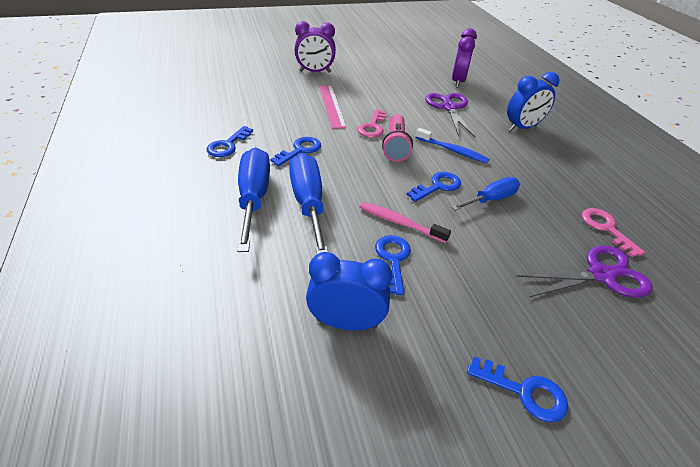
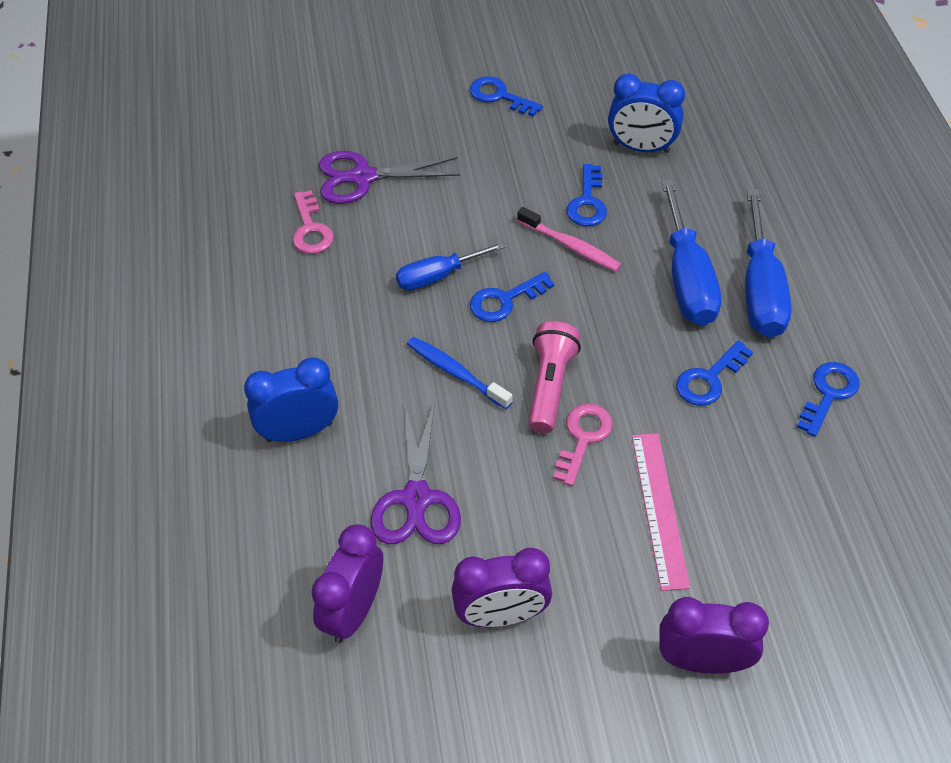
camera: 170 degrees left, 10 degrees up
none -> purple clock [452,548,552,627]

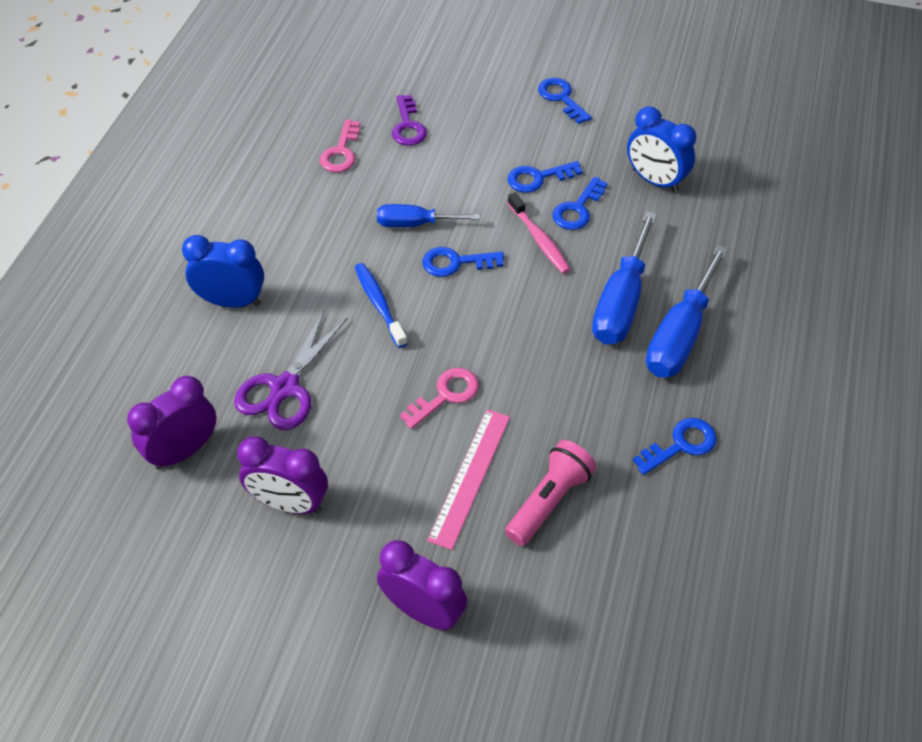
camera: 25 degrees right, 0 degrees up
purple scissors [319,151,460,204] -> purple key [392,95,427,146]
pink flashlight [528,321,581,433] -> pink flashlight moved to [505,440,596,546]
blue key [676,340,753,406] -> blue key moved to [507,161,583,193]

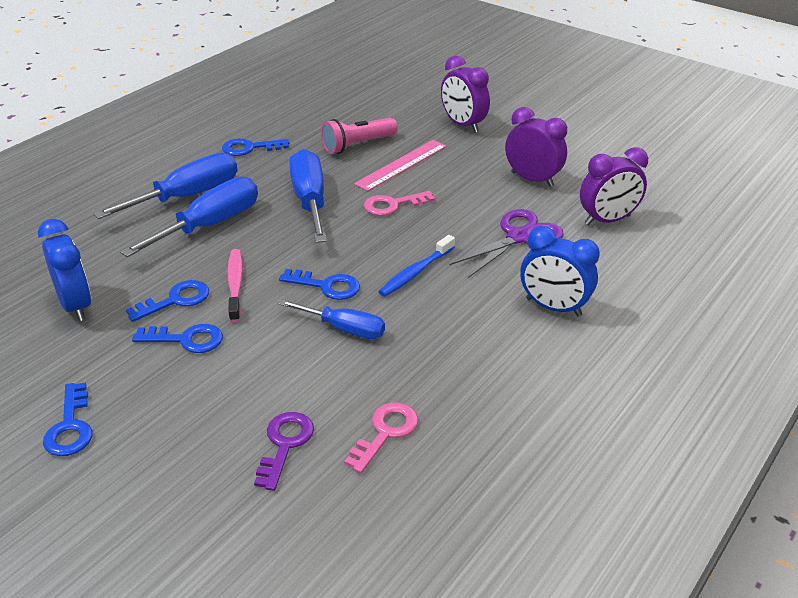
camera: 160 degrees left, 15 degrees down
blue toothbrush [355,263,408,348] -> blue toothbrush turned 45 degrees clockwise [378,235,455,297]
none -> blue screwdriver [289,149,327,243]

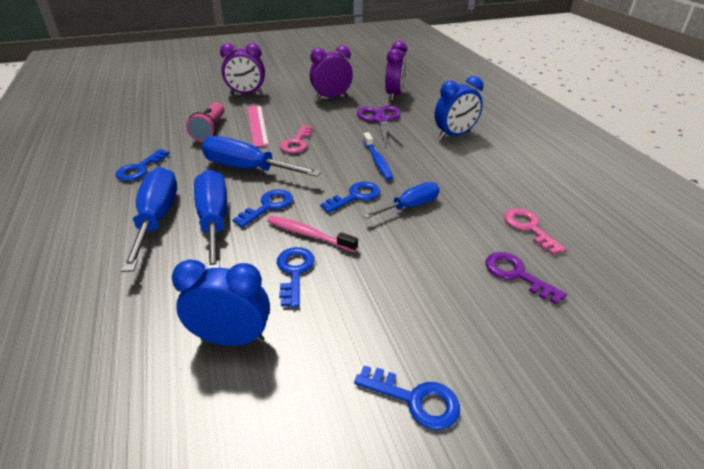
camera: 55 degrees left, 0 degrees up
blue key [132,324,223,353] -> blue key moved to [232,190,293,228]

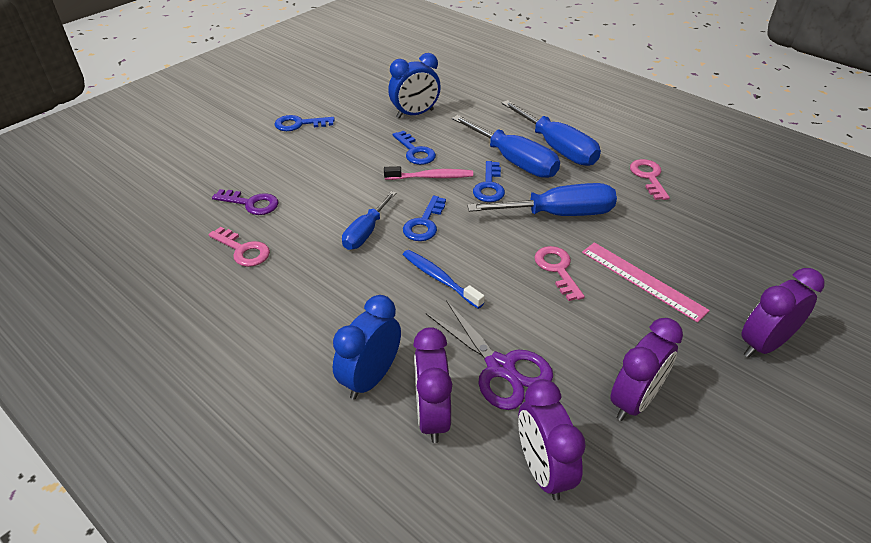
camera: 150 degrees right, 5 degrees up
blue key [115,149,169,181] -> pink key [630,159,670,200]
pink flashlight [186,102,225,142] -> none
none -> purple clock [413,327,452,443]

